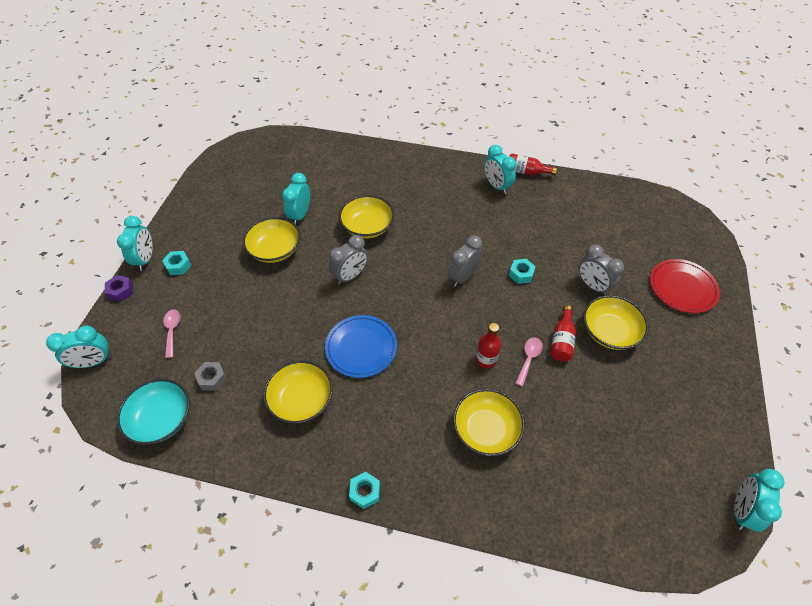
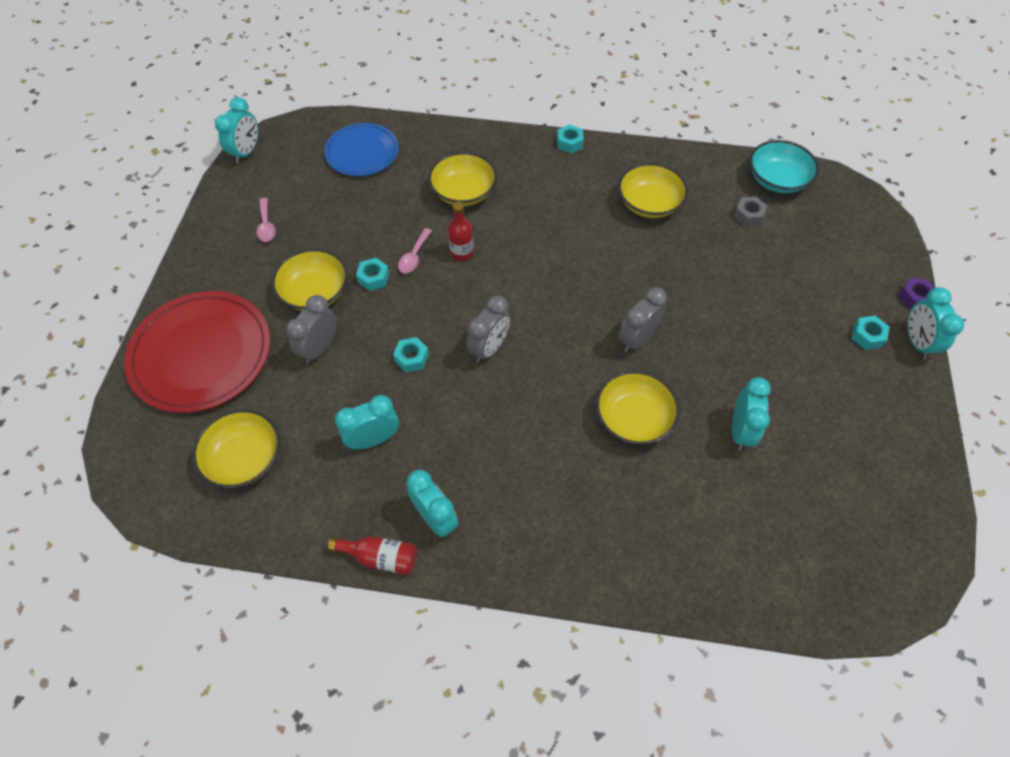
camera: 175 degrees right, 5 degrees up
turquoise clock [46,326,112,368] -> turquoise clock moved to [335,395,399,449]
pink spoon [163,309,181,358] -> pink spoon moved to [256,198,276,242]
yellow bowl [243,217,301,263] -> yellow bowl moved to [192,409,280,488]
blue plate [325,315,397,378] -> blue plate moved to [324,123,399,176]
red bottle [551,305,576,361] -> turquoise nut [356,258,389,291]
grey clock [578,244,624,296] -> grey clock turned 105 degrees counterclockwise [286,295,337,364]
red plate [650,259,720,313] -> red plate [124,291,270,413], size x1.61

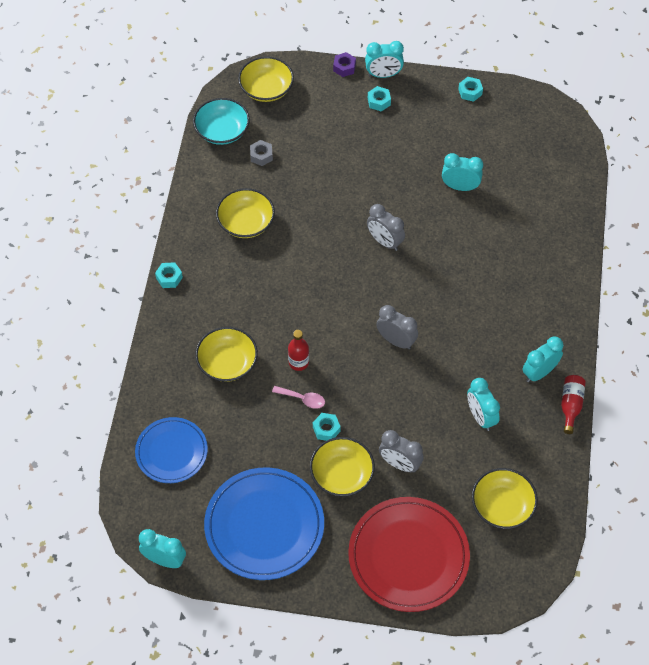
camera: 90 degrees left, 0 degrees up
pink spoon [256,198,276,242] -> blue plate [204,468,324,580]
turquoise nut [393,337,429,372] -> turquoise nut moved to [458,77,483,102]
yellow bowl [596,370,680,445] -> yellow bowl moved to [238,56,294,102]

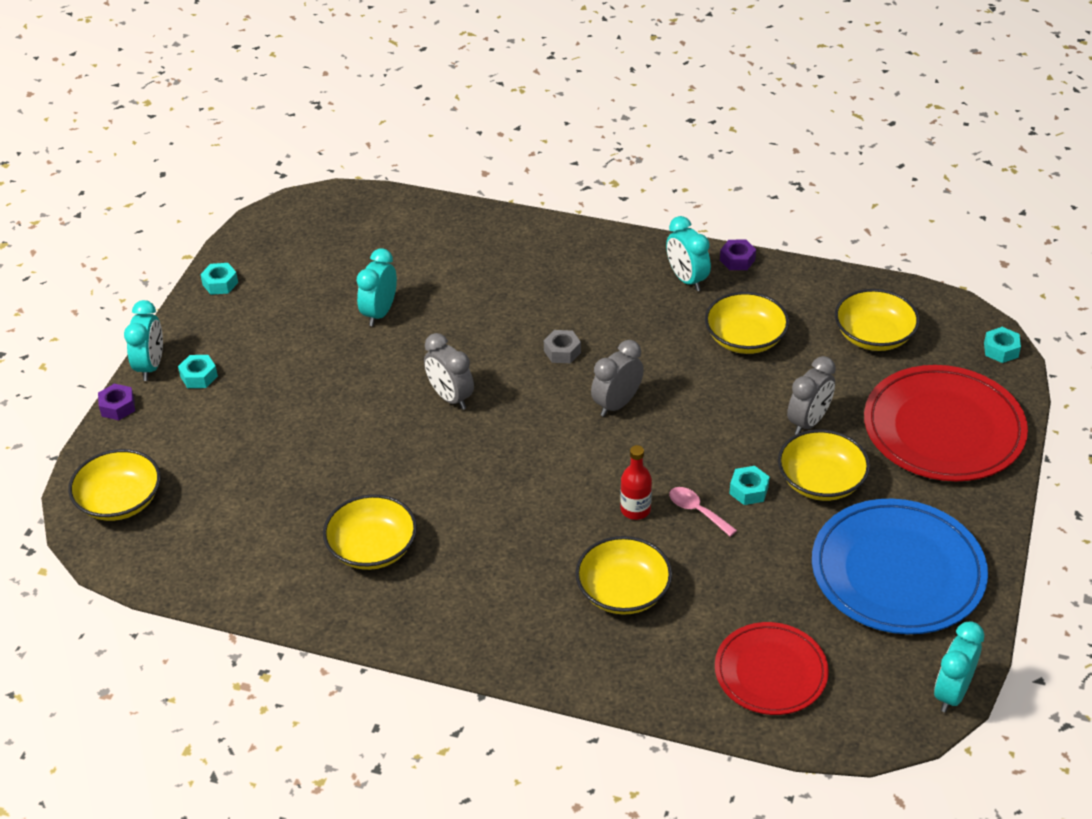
camera: 80 degrees left, 15 degrees down
blue plate [135,417,208,483] -> red plate [715,622,829,715]
turquoise nut [155,262,183,288] -> turquoise nut moved to [984,327,1021,363]
turquoise bowl [193,98,250,145] -> none
grey nut [250,140,273,166] -> grey nut moved to [544,330,581,363]
pink spoon [272,386,325,409] -> pink spoon turned 75 degrees counterclockwise [669,487,737,537]
grey clock [367,204,405,251] -> grey clock turned 90 degrees clockwise [424,333,474,410]
turquoise clock [467,378,500,431] -> yellow bowl [705,292,789,354]
red bottle [561,375,586,434] -> purple nut [720,240,756,270]

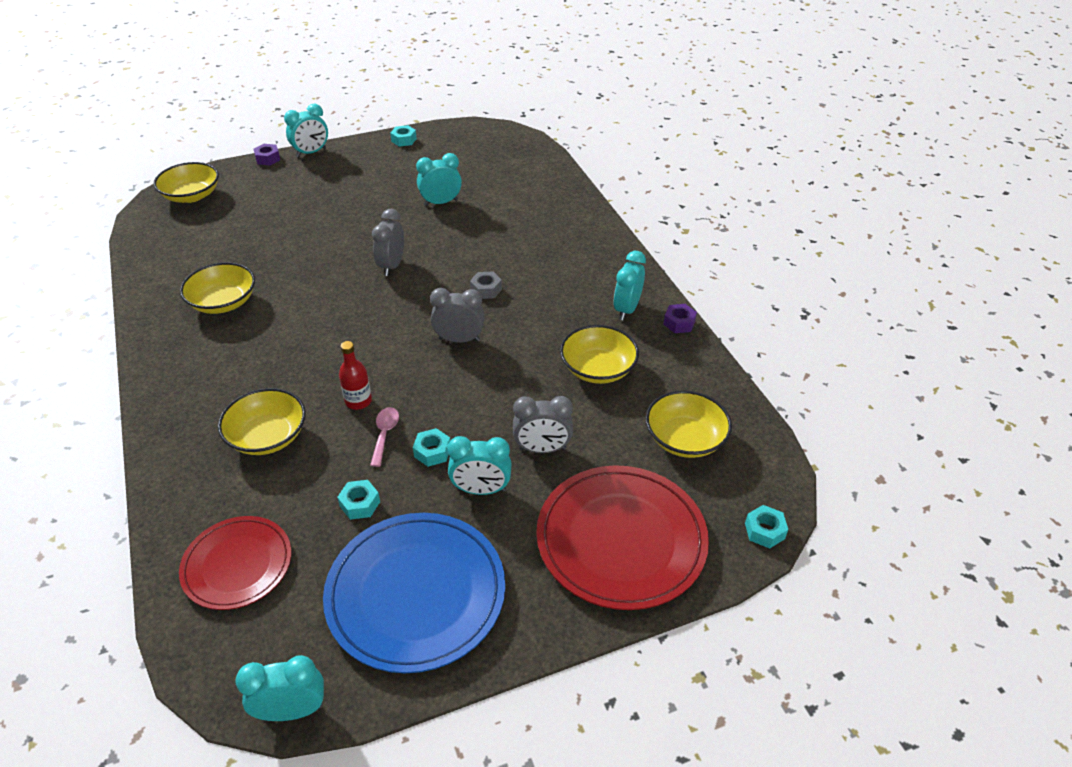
camera: 50 degrees right, 0 degrees up
turquoise nut [178,355,218,388] -> turquoise nut moved to [337,480,380,520]
yellow bowl [778,430,870,501] -> turquoise clock [447,436,512,495]

